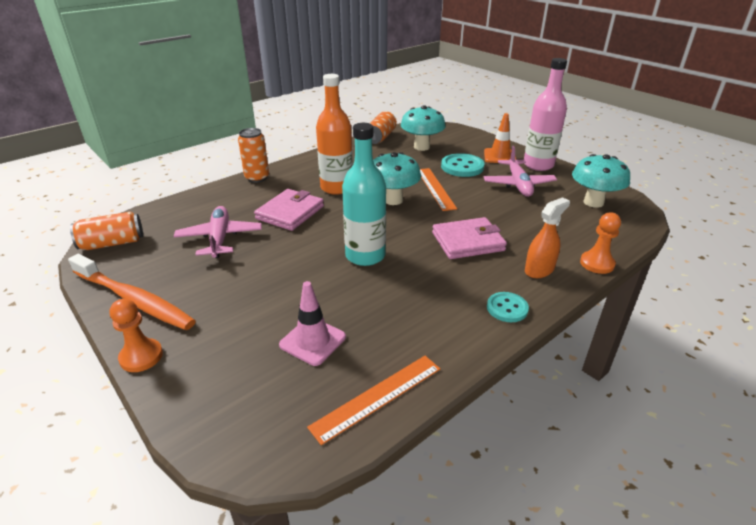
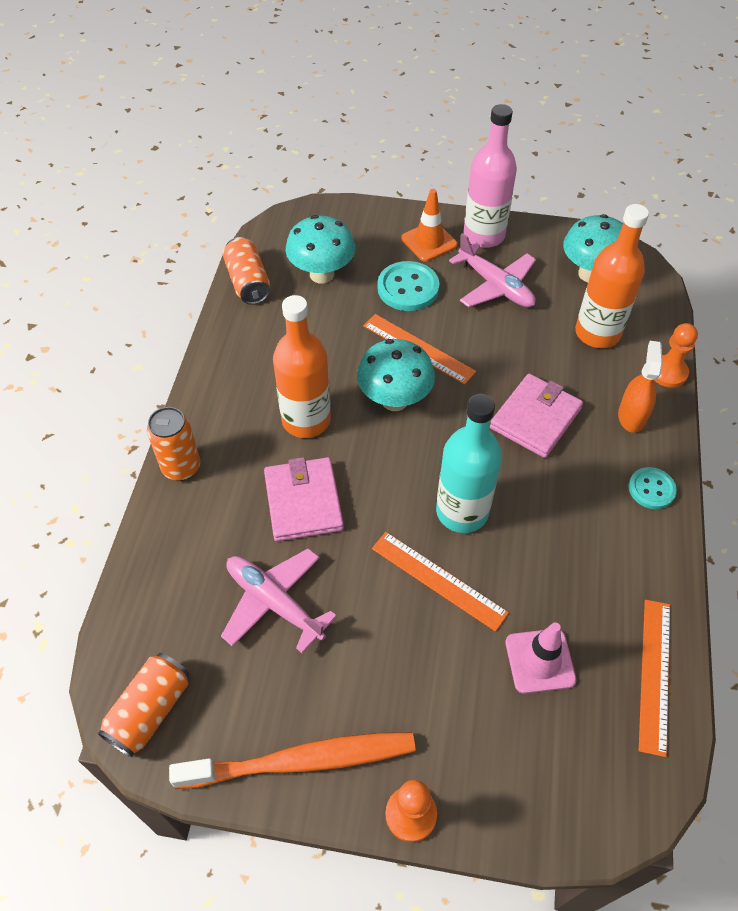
camera: 40 degrees left, 20 degrees up
none -> orange ruler [372,532,509,632]
none -> orange bottle [575,204,649,348]

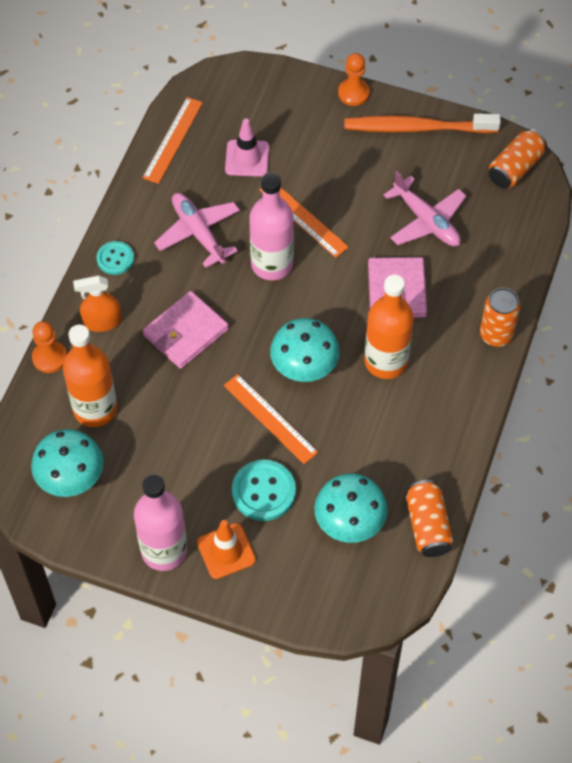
camera: 170 degrees left, 5 degrees up
turquoise bottle [436,394,502,533] -> pink bottle [249,173,294,280]
pink plane [449,233,536,308] -> pink plane moved to [154,193,240,268]
orange spray bottle [618,341,663,433] -> orange spray bottle turned 60 degrees clockwise [73,275,121,332]

